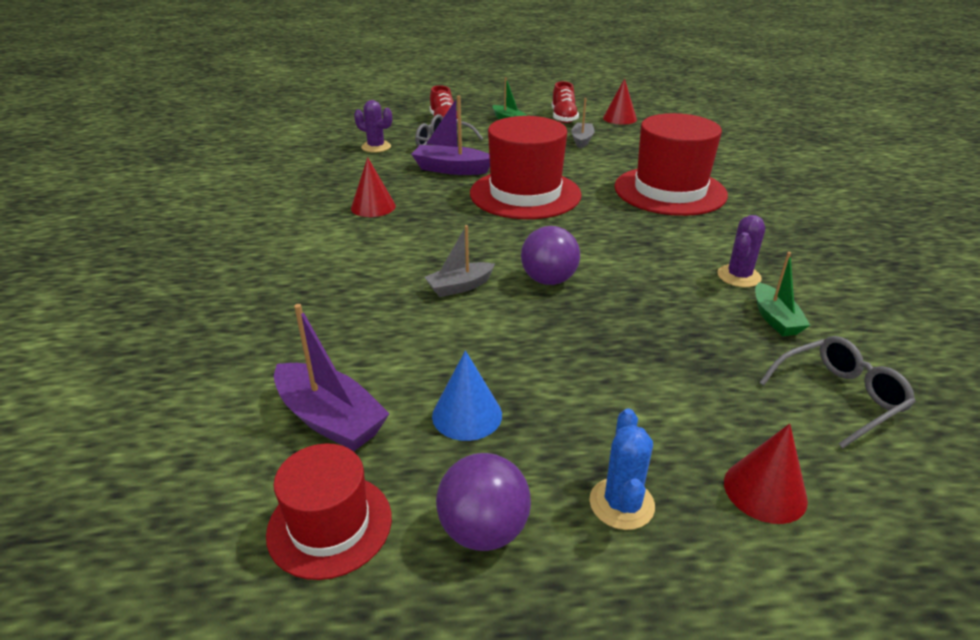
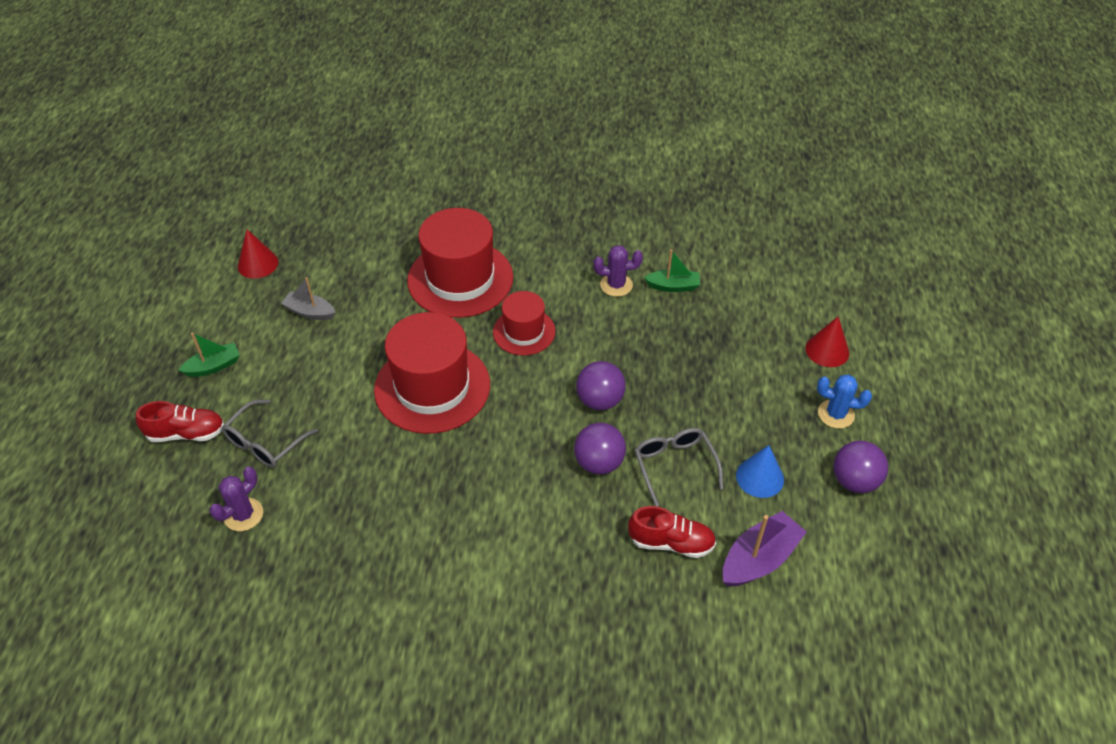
camera: 80 degrees left, 15 degrees up
red hat [266,443,392,580] -> red hat moved to [493,291,555,355]
red cone [351,157,396,217] -> none
purple boat [411,95,490,175] -> none
grey boat [425,225,495,297] -> purple ball [574,423,626,475]
red shoe [552,81,579,123] -> red shoe moved to [628,506,716,558]
purple cactus [717,215,765,287] -> purple cactus turned 45 degrees counterclockwise [594,245,643,297]
grey glasses [759,336,915,448] -> grey glasses moved to [635,428,723,507]

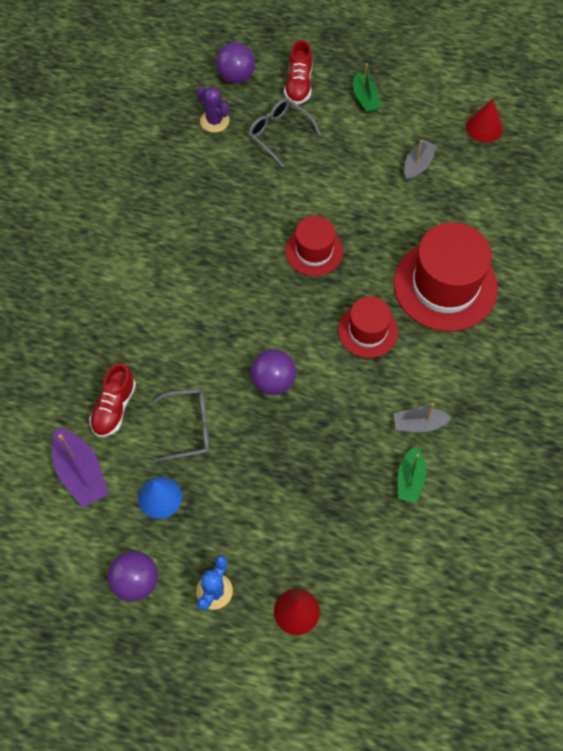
camera: 100 degrees right, 15 degrees up
red hat [374,312,490,434] -> red hat [285,216,343,276], size x0.57
purple ball [574,423,626,475] -> purple ball moved to [216,42,255,83]
purple cactus [594,245,643,297] -> grey boat [393,403,452,432]

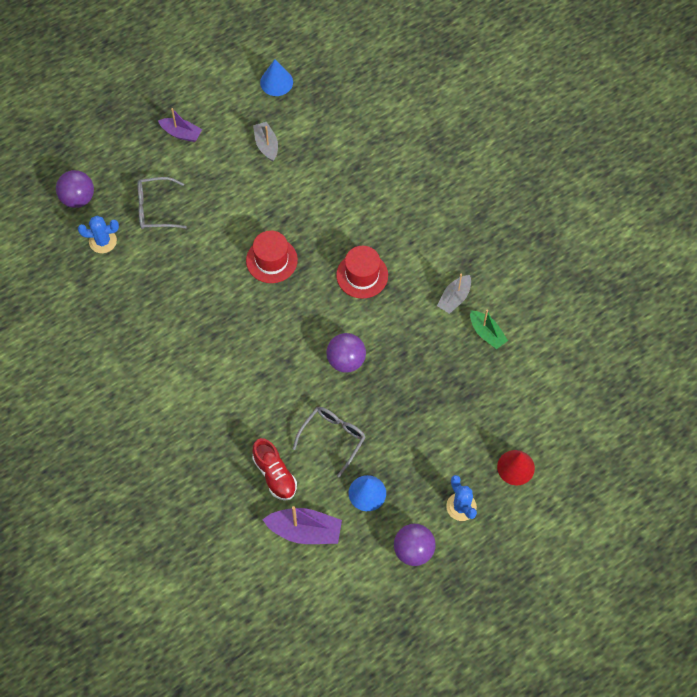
camera: 50 degrees left, 0 degrees up
purple cactus [197,86,229,133] -> blue cactus [78,216,119,253]
red shoe [284,40,312,104] -> none
green boat [353,63,381,114] -> purple boat [158,108,202,142]
red hat [394,222,498,331] -> none
red cone [466,99,503,142] -> blue cone [260,59,293,96]

